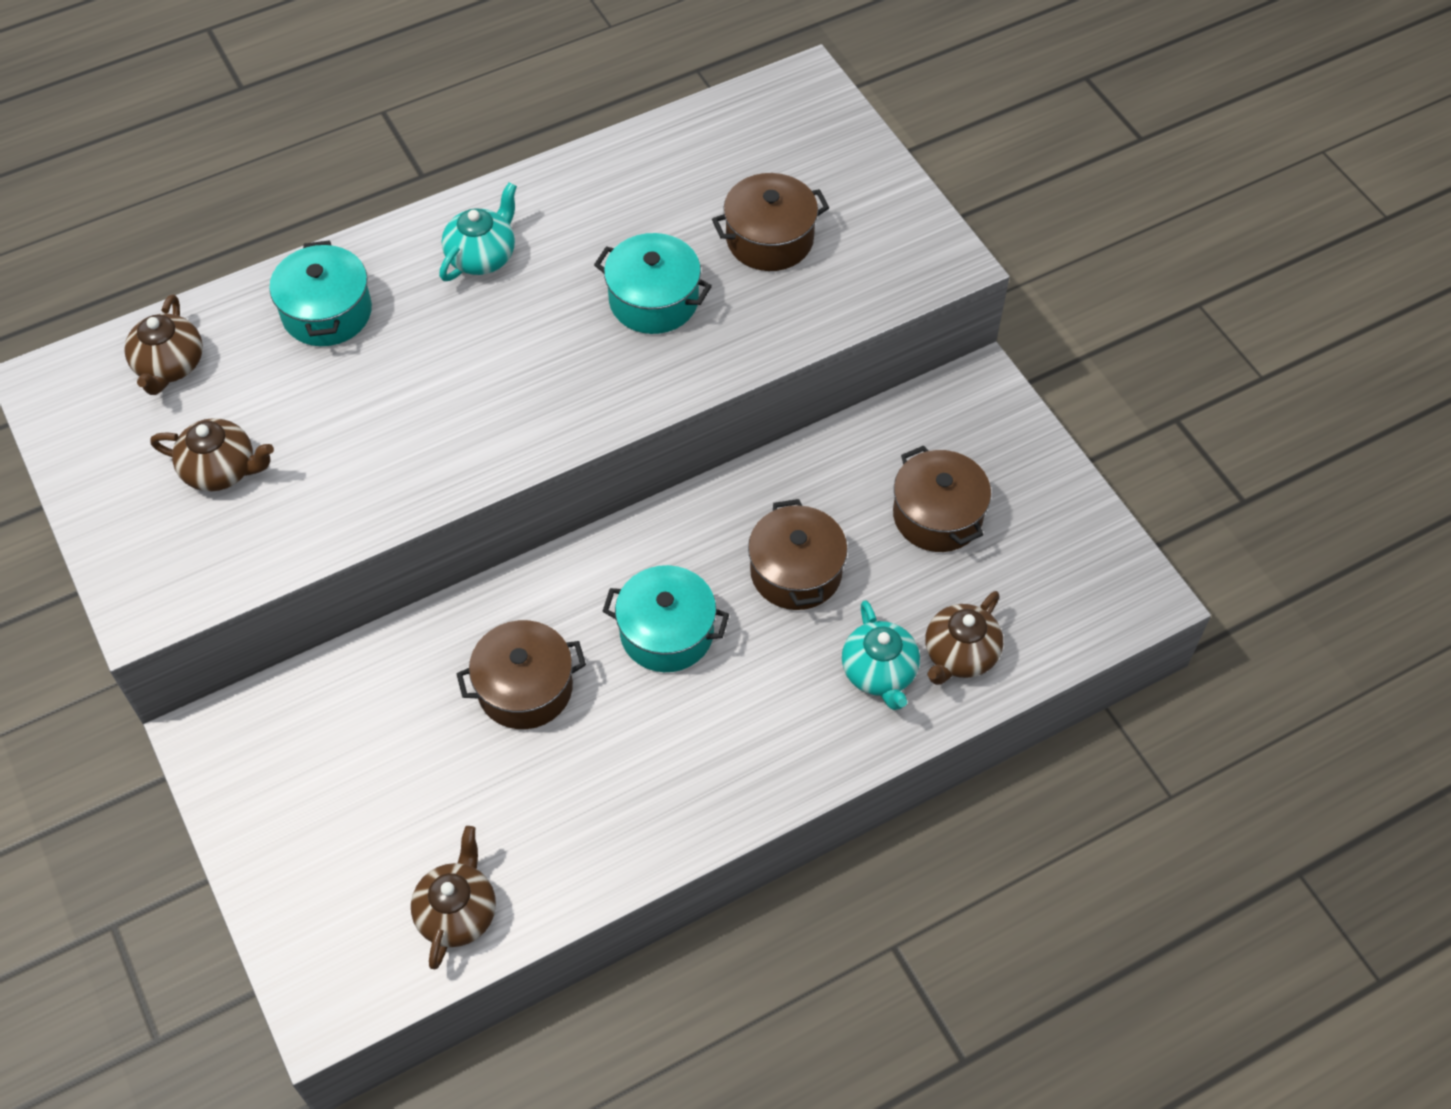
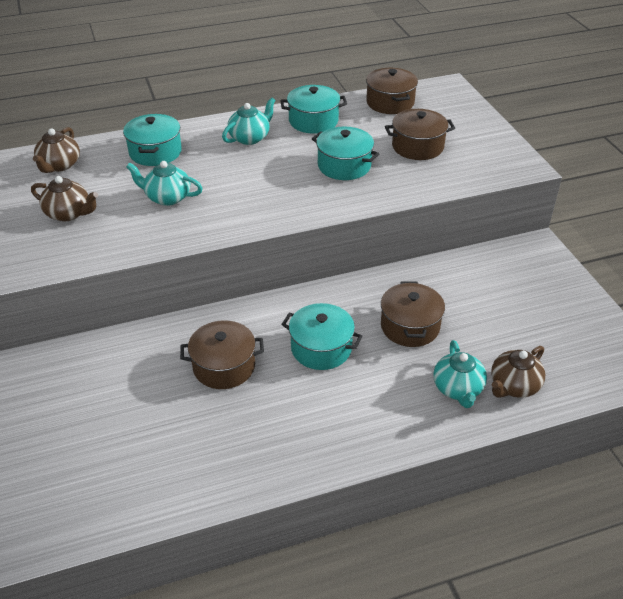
camera: 10 degrees right, 15 degrees down
brown teapot [411,826,496,969] -> none
brown pot [893,445,991,552] -> brown pot moved to [366,68,418,114]
none -> turquoise teapot [126,161,203,206]
none -> turquoise pot [280,85,347,133]

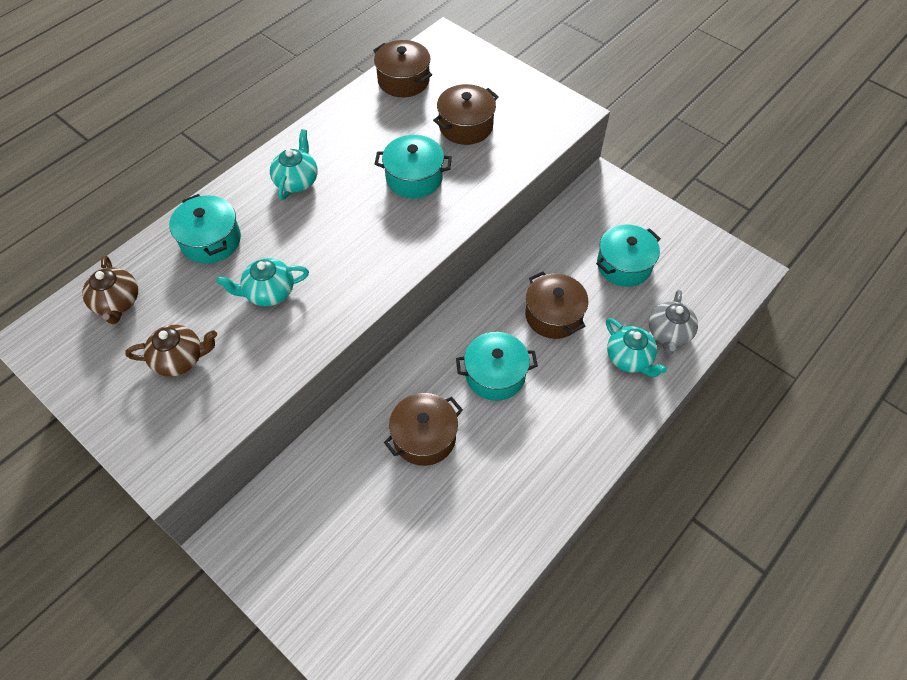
camera: 30 degrees left, 15 degrees up
turquoise pot [280,85,347,133] -> turquoise pot moved to [596,224,661,287]
brown teapot [491,346,545,398] -> grey teapot [649,290,698,355]

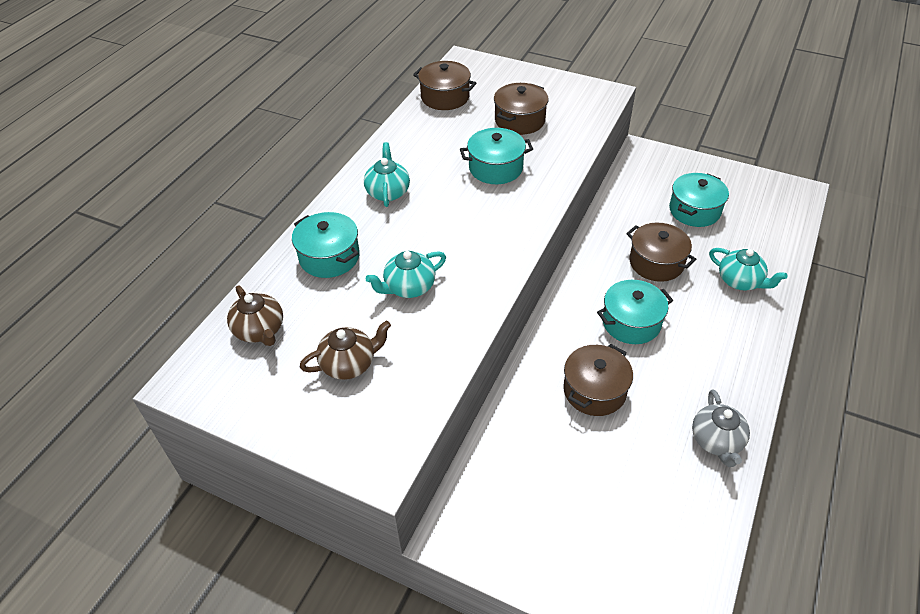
camera: 15 degrees left, 10 degrees down
grey teapot [649,290,698,355] -> grey teapot moved to [692,389,750,467]

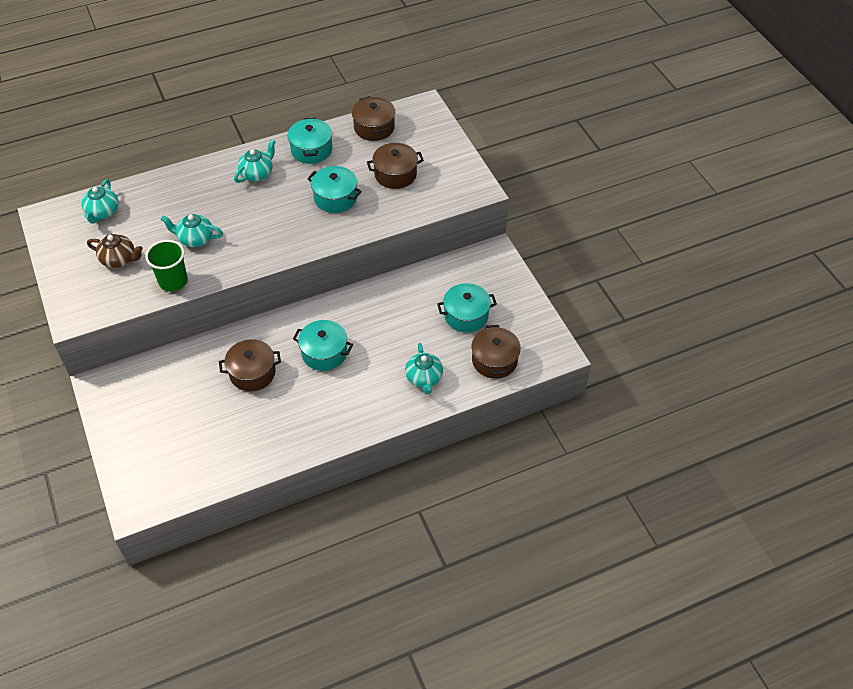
camera: 40 degrees right, 5 degrees up
brown teapot [227,285,283,346] -> turquoise teapot [81,179,119,224]
turquoise pot [292,212,360,278] -> turquoise pot moved to [288,118,332,164]
brown pot [626,223,696,282] -> brown pot moved to [471,325,521,379]
grey teapot [692,389,750,467] -> none
none -> green cup [145,240,188,292]

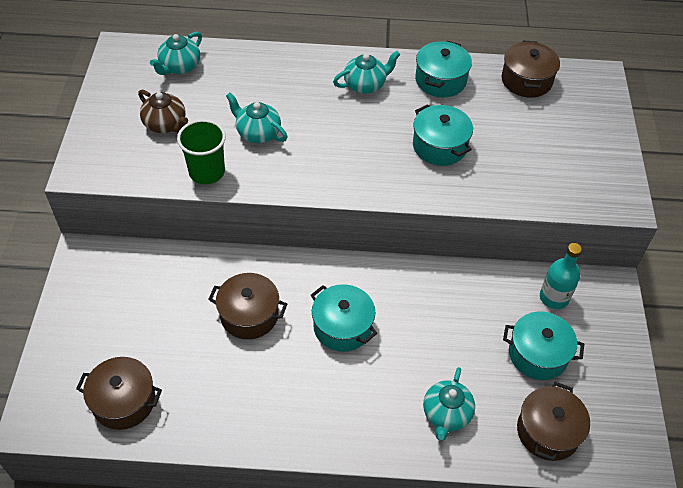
camera: 25 degrees right, 0 degrees up
brown pot [367,143,424,189] -> brown pot moved to [76,357,162,430]
none -> turquoise bottle [540,243,582,309]

